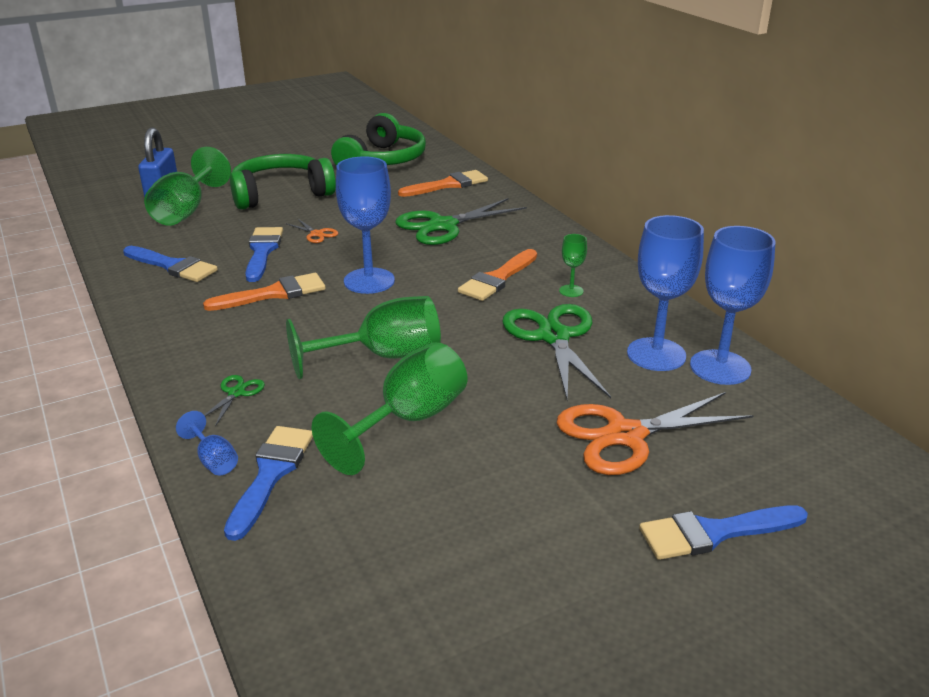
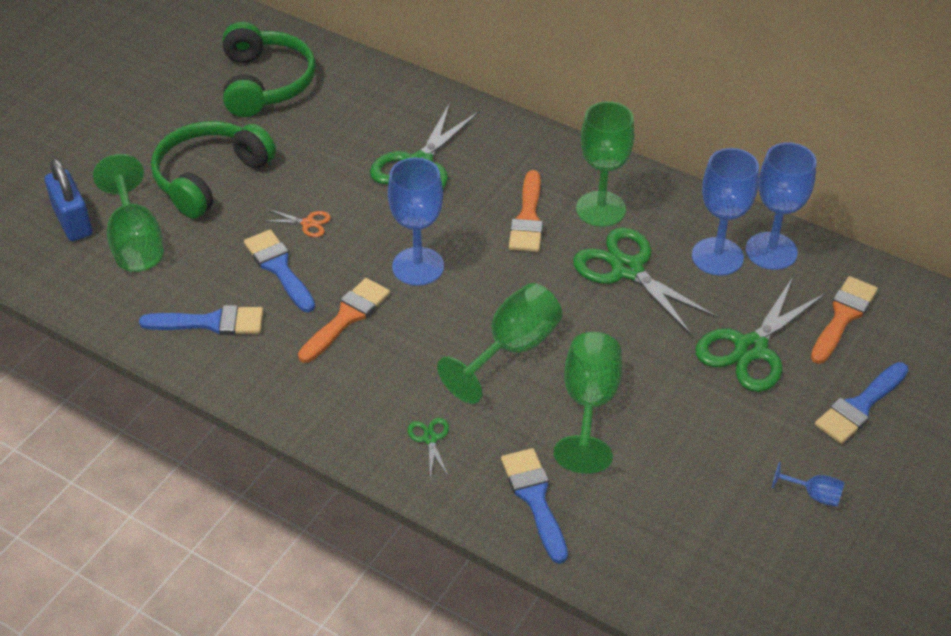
camera: 30 degrees left, 15 degrees up
blue goblet [176,411,238,475] -> blue goblet moved to [772,461,845,507]
orange brush [398,170,488,197] -> orange brush moved to [811,276,878,364]
orange scissors [557,392,754,475] -> green scissors [695,277,826,392]
green goblet [559,234,587,297] -> green goblet [576,101,634,227], size x2.14

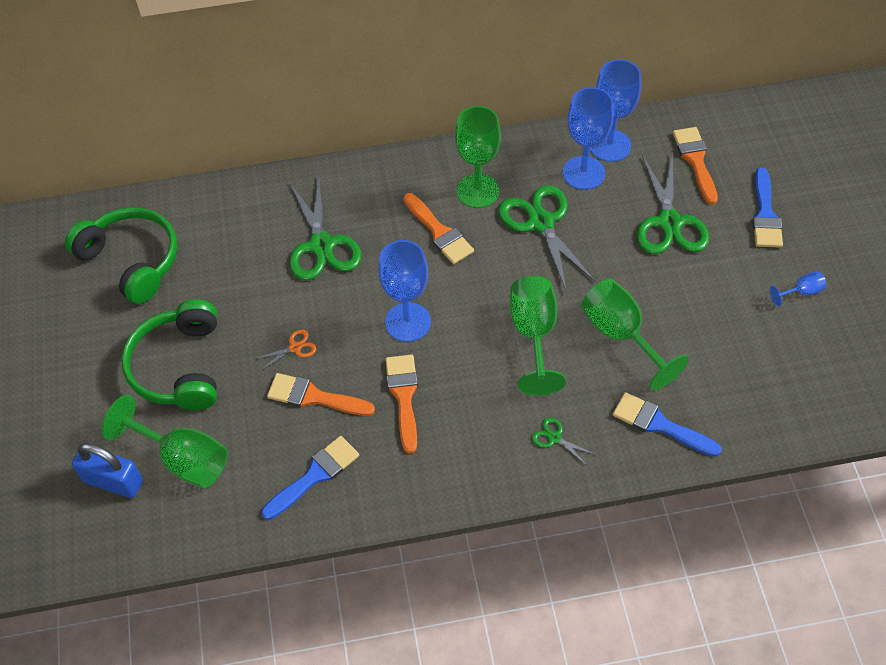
camera: 40 degrees left, 10 degrees up
blue brush [244,230,315,312] -> orange brush [267,373,375,416]
green scissors [573,227,718,335] -> green scissors turned 60 degrees clockwise [498,185,596,292]

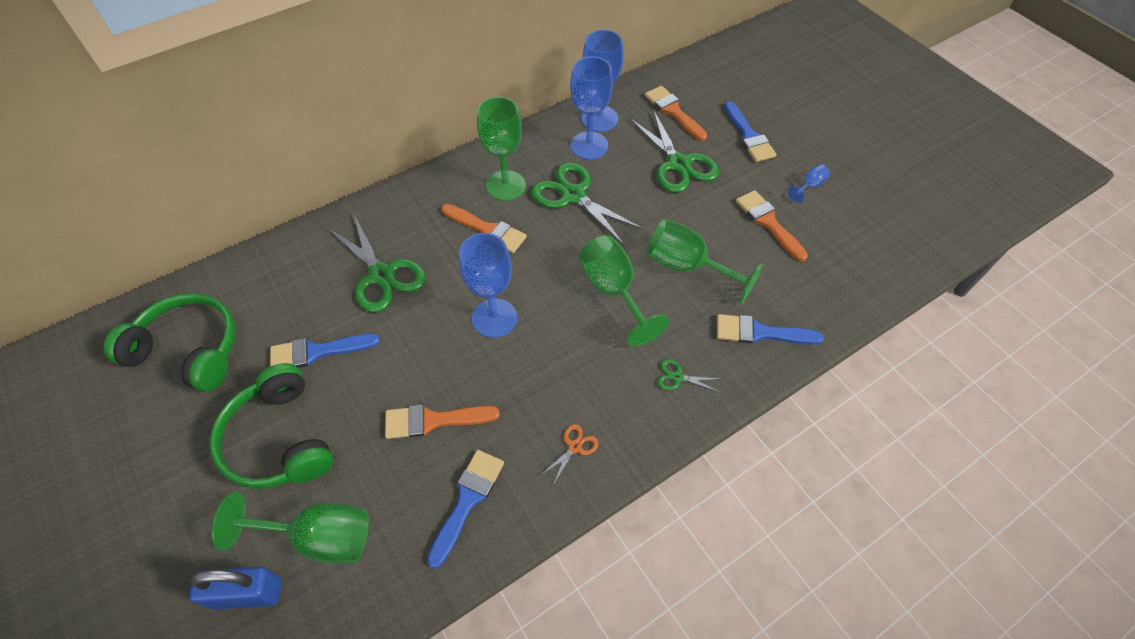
camera: 25 degrees left, 0 degrees up
orange scissors [255,329,316,371] -> orange scissors moved to [541,424,598,485]
orange brush [385,354,418,454] -> orange brush moved to [736,190,808,261]
none -> blue brush [270,334,380,368]

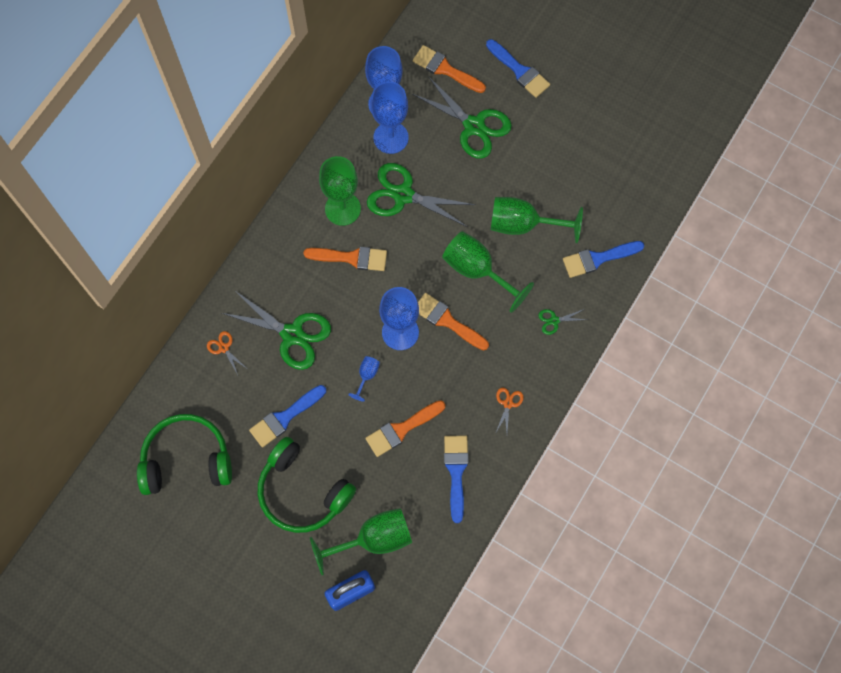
camera: 25 degrees left, 15 degrees up
orange brush [736,190,808,261] -> orange brush moved to [418,293,489,351]
blue goblet [787,164,830,203] -> blue goblet moved to [348,356,380,402]
none -> orange scissors [207,331,246,375]

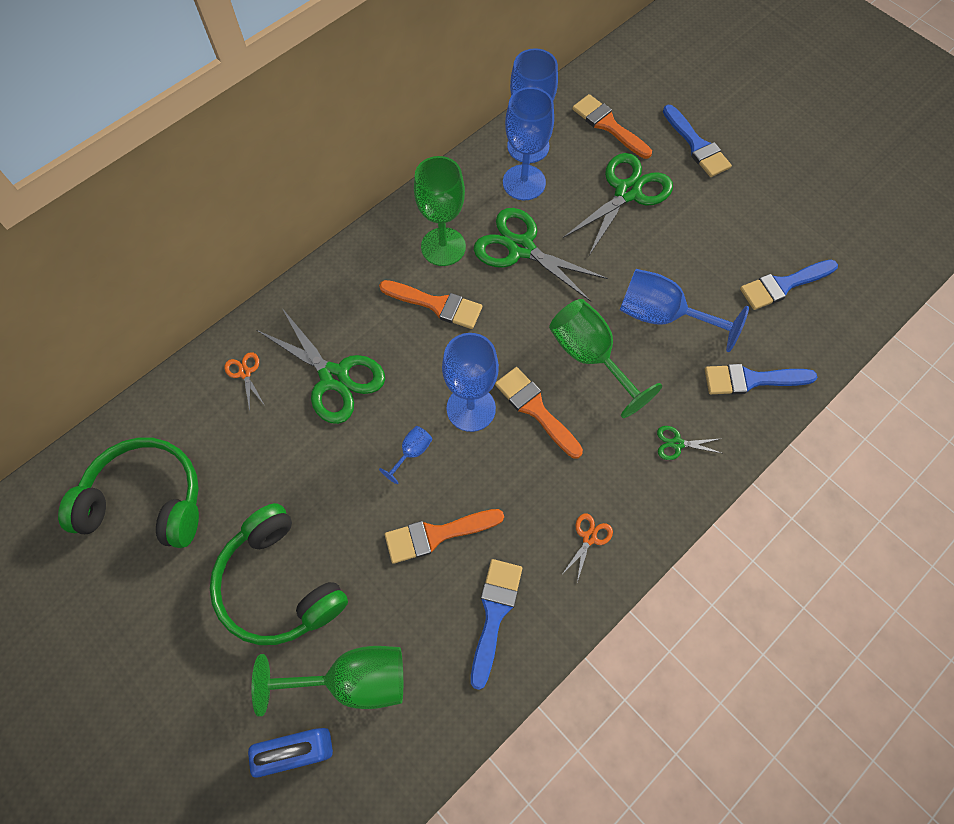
camera: 15 degrees right, 5 degrees down
blue brush [249,385,326,447] -> blue brush moved to [740,259,838,310]
green scissors [412,76,512,159] -> green scissors turned 105 degrees counterclockwise [563,153,673,256]
green goblet [491,197,583,243] -> blue goblet [620,269,749,352]

